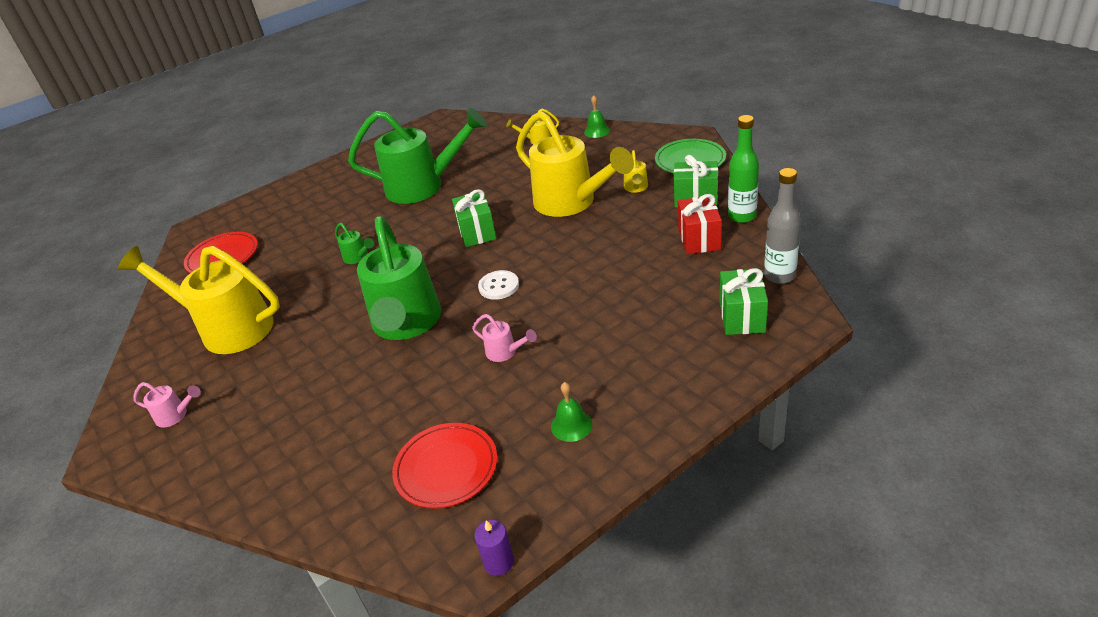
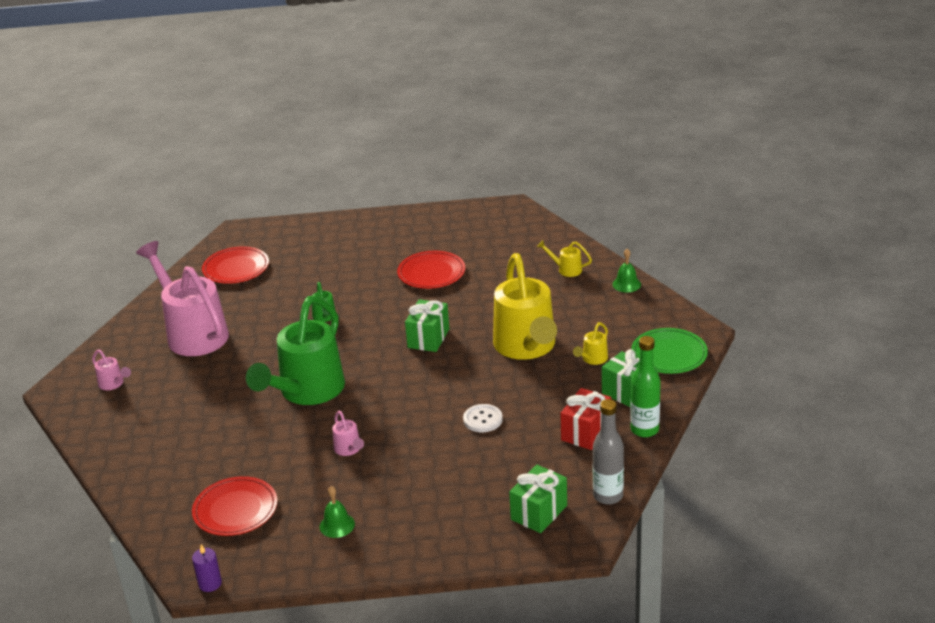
camera: 30 degrees right, 5 degrees down
yellow watering can [118,246,280,354] -> pink watering can [136,241,229,356]
green watering can [348,108,487,204] -> red plate [397,251,465,289]
white button [478,270,519,300] -> white button moved to [463,404,503,432]

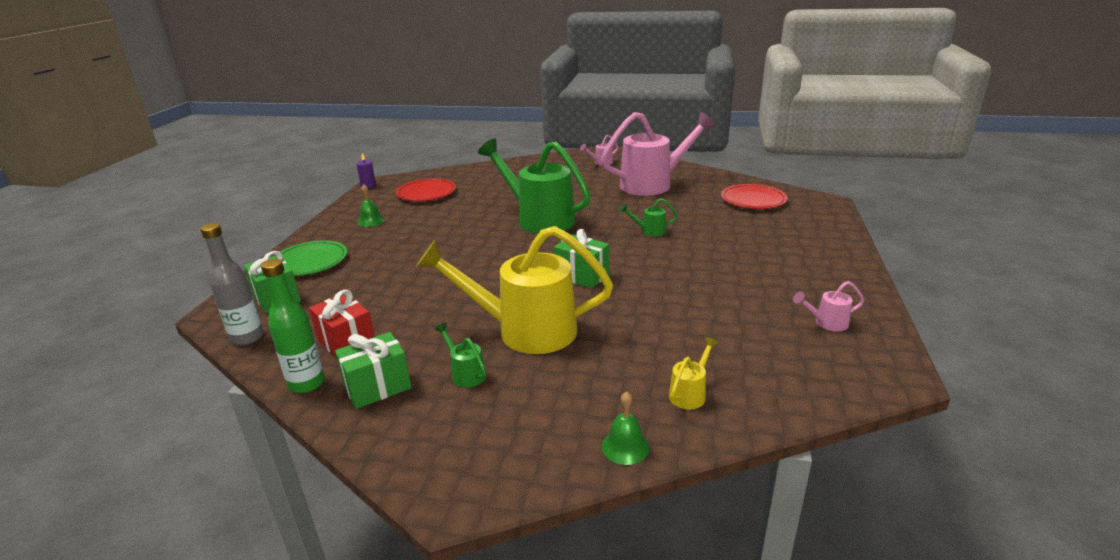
camera: 105 degrees right, 5 degrees down
pink watering can [332,411,364,456] -> pink watering can moved to [793,281,864,331]
red plate [397,251,465,289] -> none
white button [463,404,503,432] -> none
yellow watering can [573,322,608,365] -> green watering can [434,322,486,388]
green plate [631,328,708,374] -> green plate moved to [280,240,347,276]

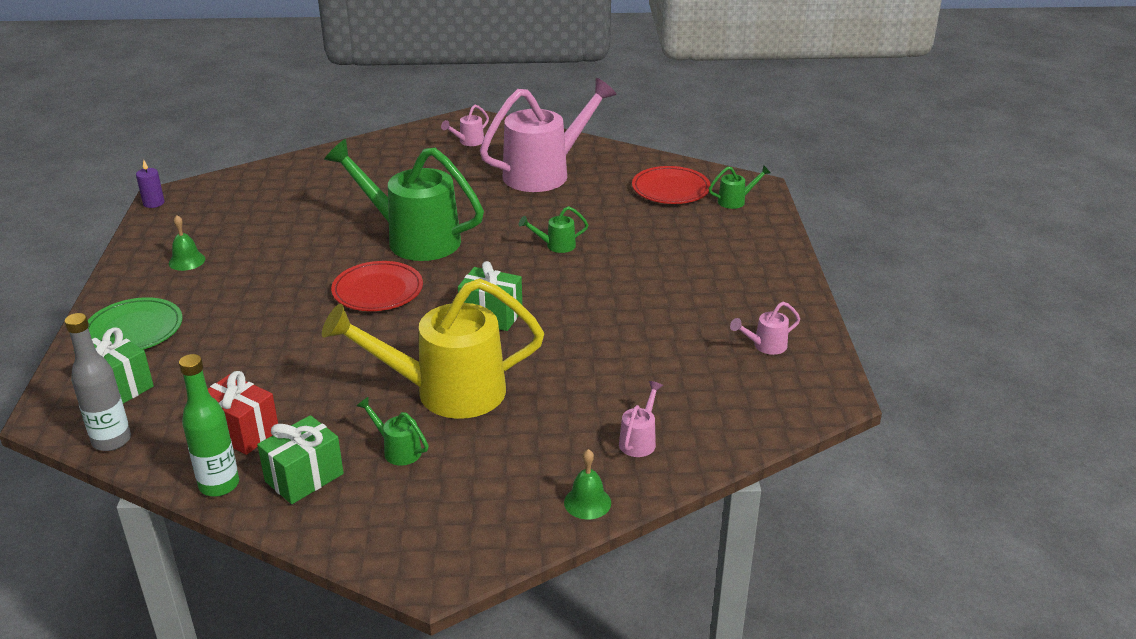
camera: 15 degrees left, 5 degrees up
red plate [396,178,456,201] -> red plate moved to [331,261,423,311]
yellow watering can [669,337,719,409] -> pink watering can [619,381,663,457]
none -> green watering can [709,165,771,209]

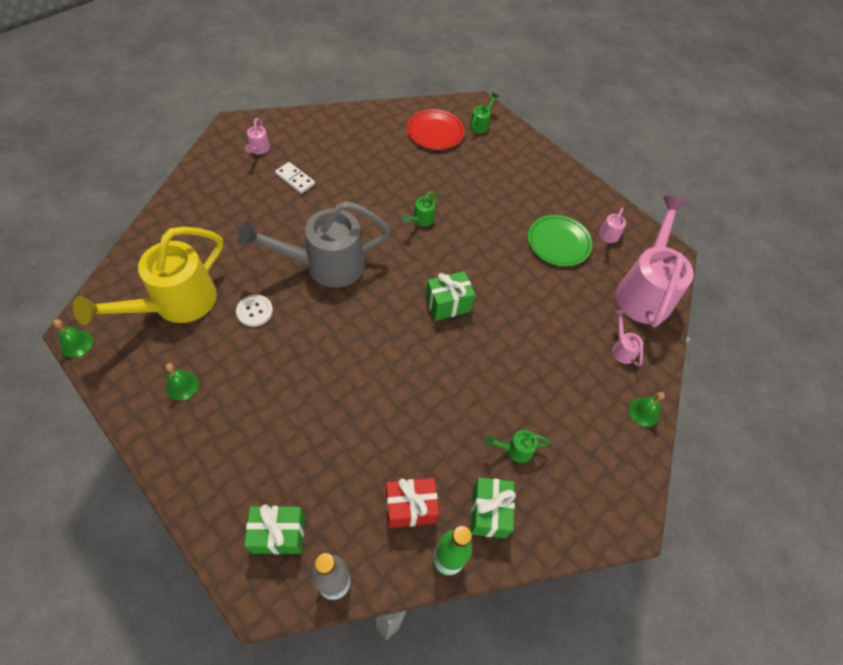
camera: 45 degrees left, 25 degrees up
green plate [88,297,182,350] -> green plate moved to [528,215,592,266]
purple candle [136,160,164,208] -> green bell [53,319,93,358]
yellow watering can [322,278,544,419] -> yellow watering can moved to [73,227,223,325]
green watering can [324,139,484,261] -> grey watering can [238,201,391,288]
red plate [331,261,423,311] -> none
pink watering can [480,78,617,192] -> pink watering can moved to [616,196,694,327]
none -> white button [236,295,273,327]
none -> white domino [275,162,315,194]

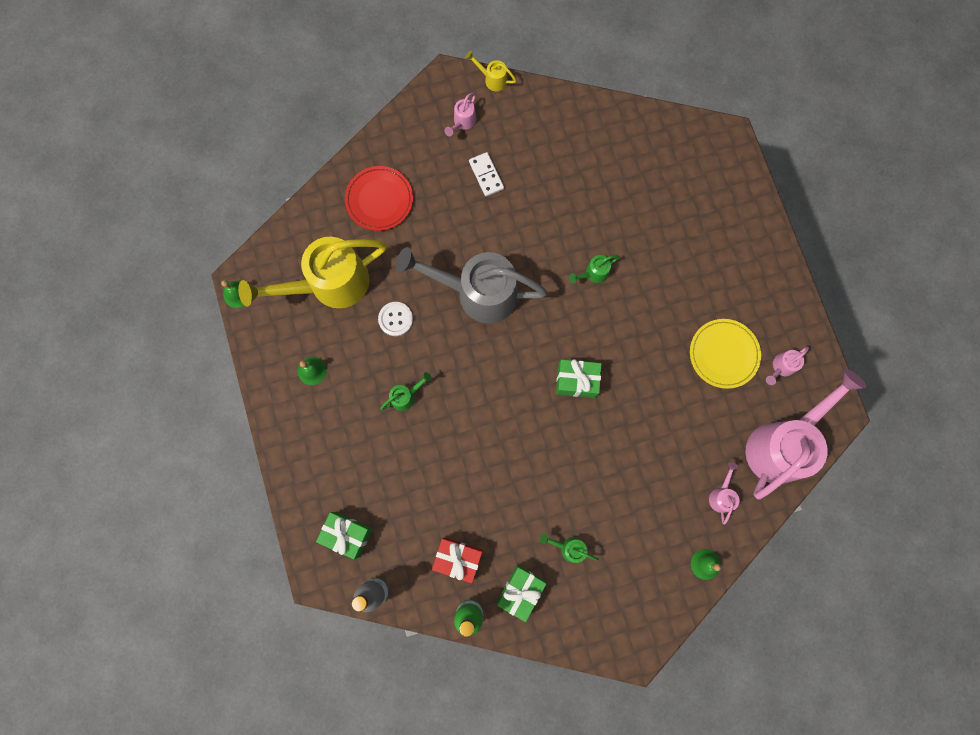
camera: 30 degrees right, 20 degrees up
red plate [407,109,465,150] -> red plate moved to [345,166,413,231]
green watering can [470,92,499,134] -> green watering can moved to [380,372,432,411]
green plate [528,215,592,266] -> yellow plate [690,319,761,389]
none -> yellow watering can [465,51,517,92]

